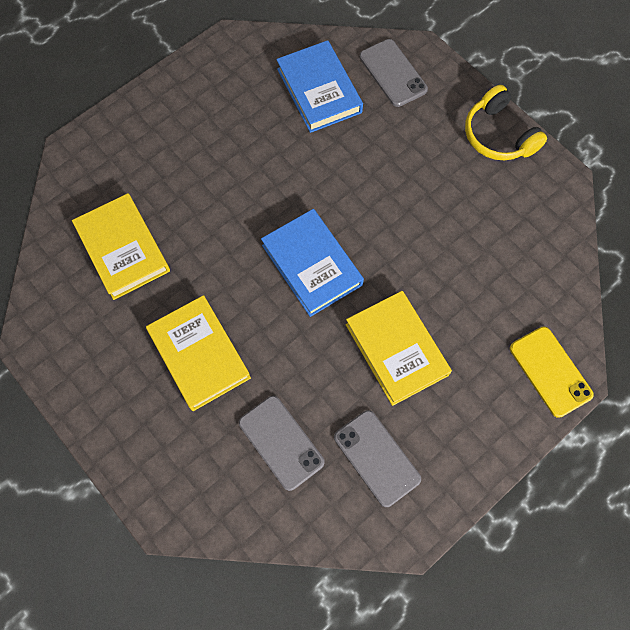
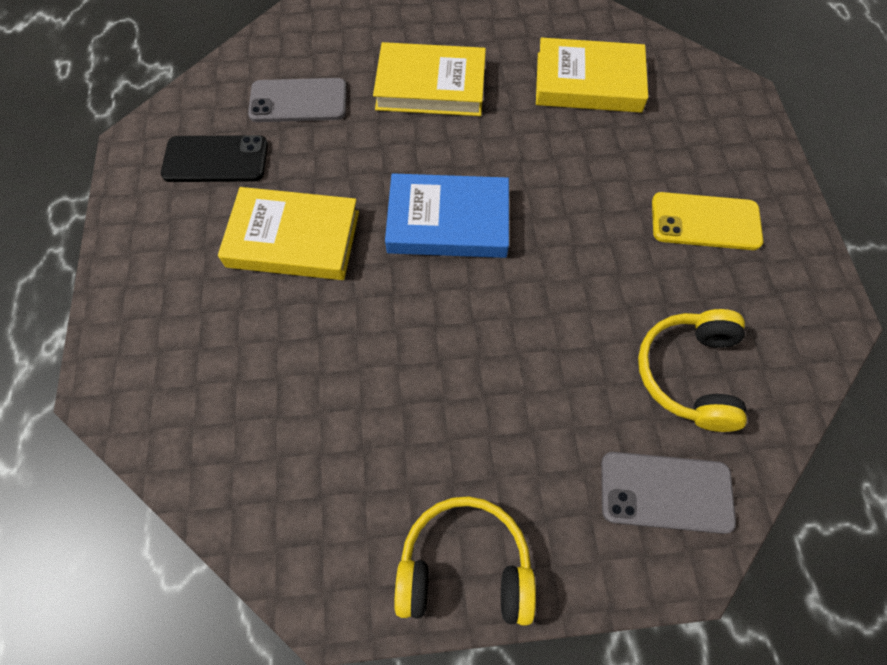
camera: 125 degrees right, 5 degrees down
blue book [276,40,363,133] -> yellow headphones [638,309,747,432]
grey phone [334,410,421,507] -> black phone [161,135,268,182]
yellow phone [510,327,594,418] -> yellow phone moved to [652,192,763,250]

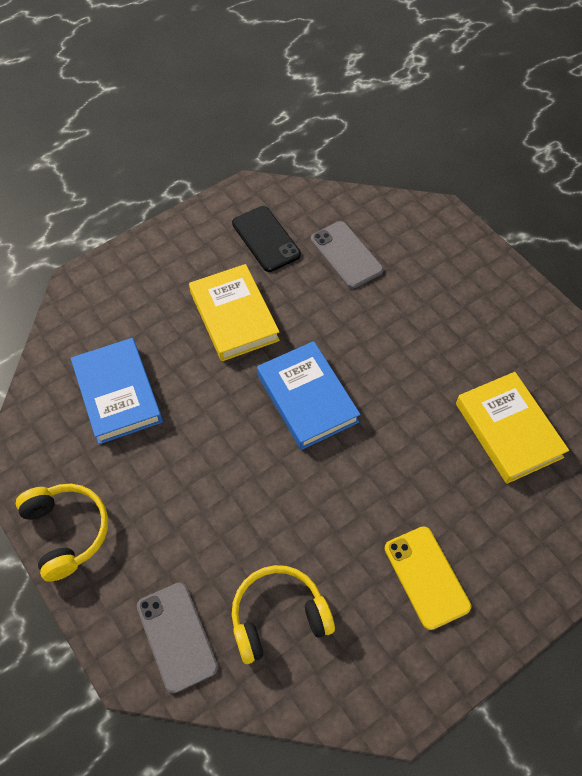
camera: 60 degrees right, 5 degrees down
yellow book [373,42,486,116] -> none
none -> blue book [71,338,163,444]

